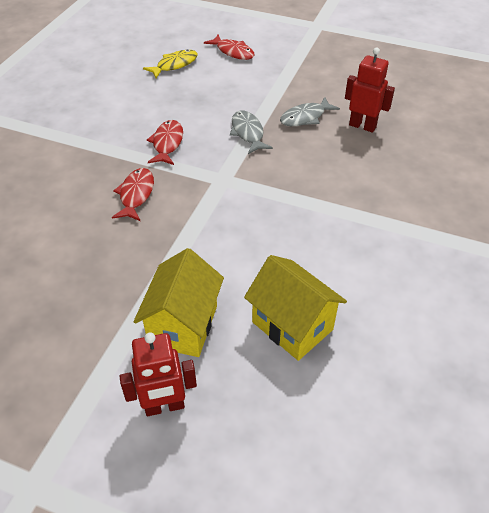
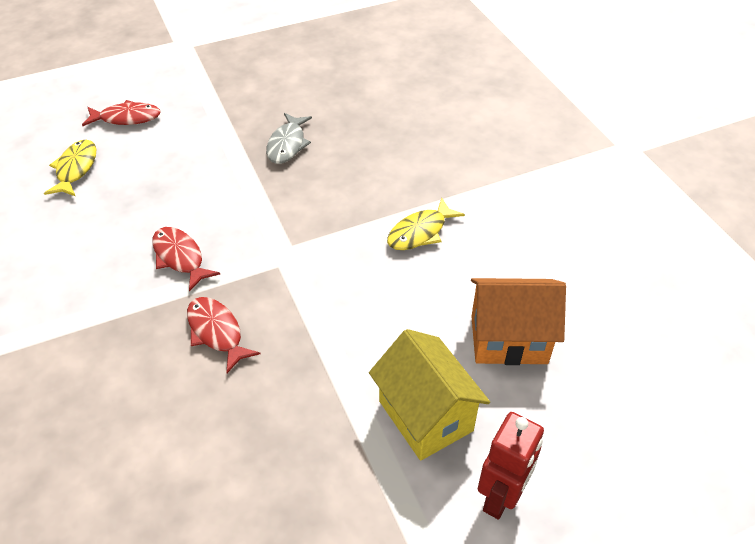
camera: 45 degrees left, 0 degrees up
grey fish [230,111,273,154] -> none
yellow house [244,255,347,361] -> orange house [471,278,566,365]
red robot [345,47,395,133] -> none
none -> yellow fish [387,197,465,250]

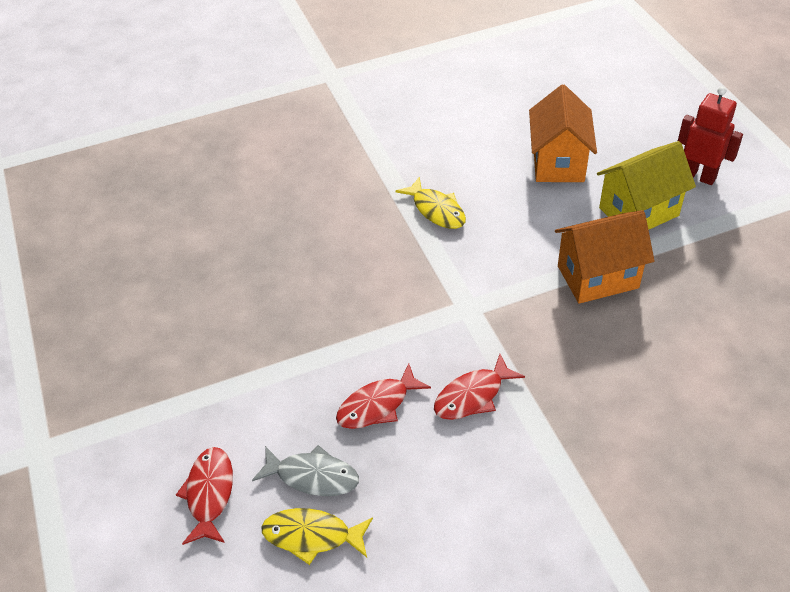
camera: 85 degrees left, 0 degrees up
red fish [187,297,261,373] -> red fish moved to [336,363,431,429]
grey fish [266,113,312,164] -> grey fish moved to [252,445,359,496]
none -> orange house [555,210,654,304]

